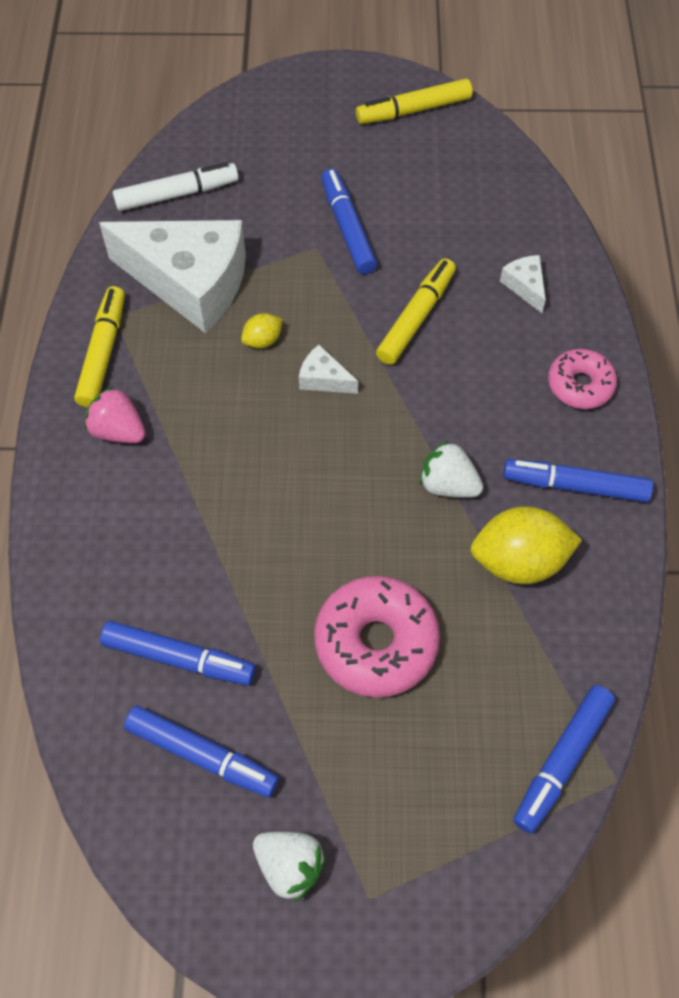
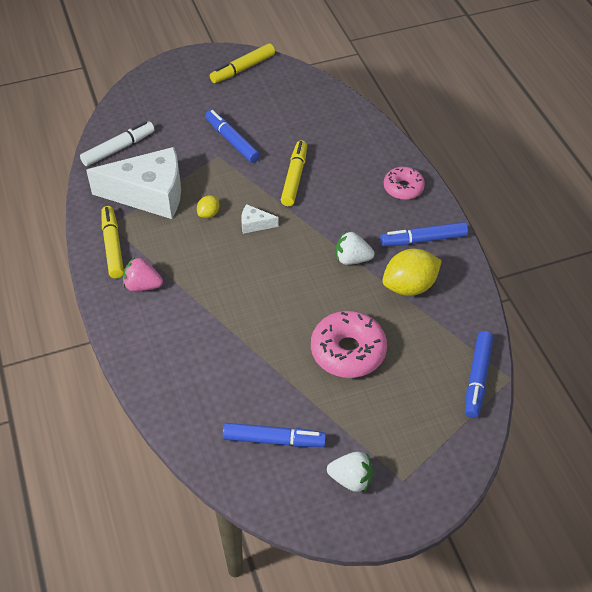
camera: 20 degrees left, 10 degrees down
blue marker [100,621,256,685] -> none
white cheese [500,255,546,313] -> none

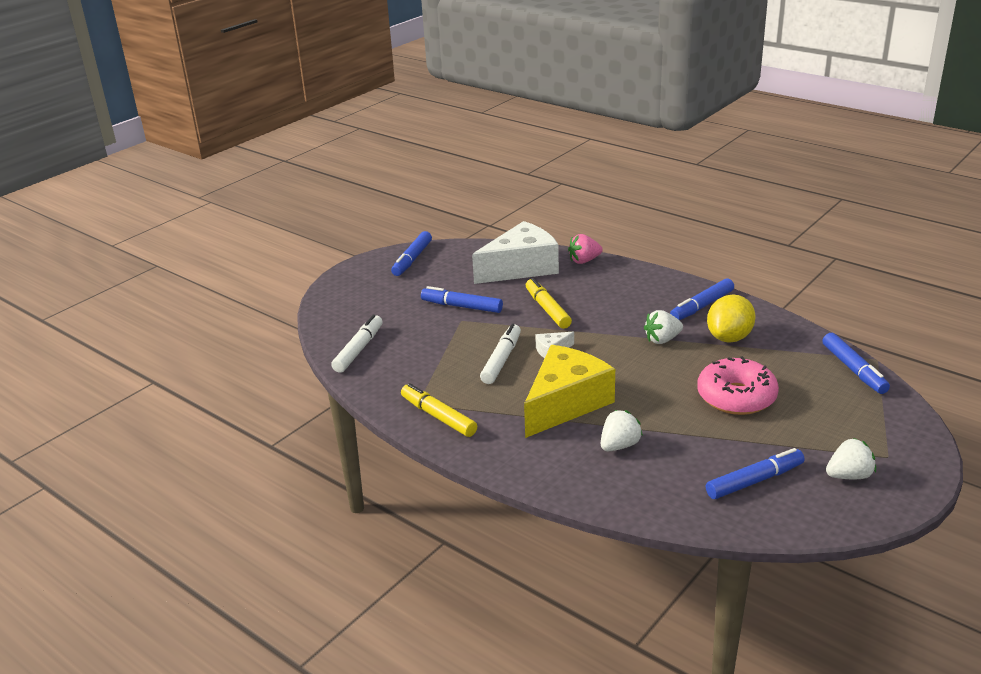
camera: 30 degrees left, 20 degrees down
white cheese [86,147,181,219] -> white cheese moved to [472,221,559,284]
pink strawberry [123,257,163,292] -> pink strawberry moved to [568,234,603,264]
yellow lemon [197,195,220,218] -> white marker [480,324,521,384]
yellow marker [210,43,275,83] -> blue marker [391,231,432,276]
pink donut [384,167,425,200] -> none
none -> yellow cheese [524,345,615,438]
none -> white strawberry [601,410,643,451]

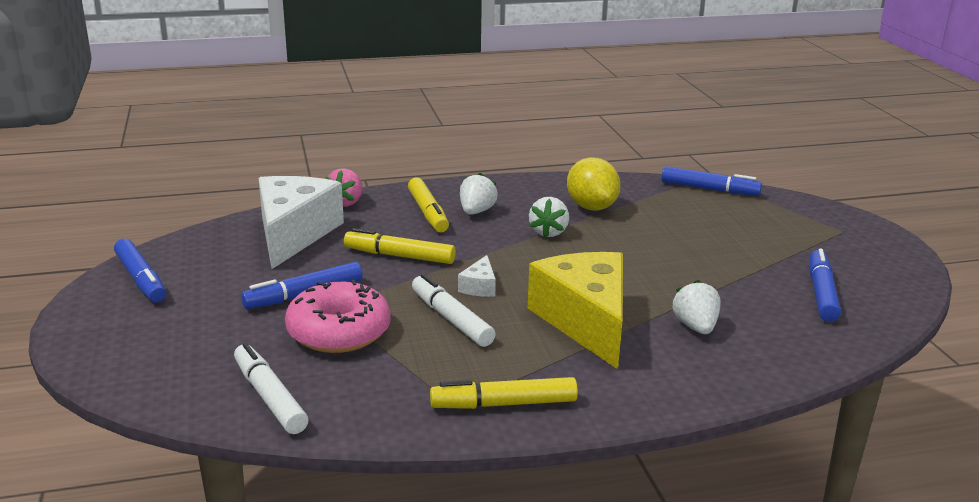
camera: 55 degrees left, 5 degrees down
blue marker [670,278,734,320] -> none
pink donut [697,356,779,415] -> pink donut moved to [285,280,390,353]
white strawberry [826,438,876,479] -> white strawberry moved to [460,173,498,215]
none -> yellow marker [408,177,449,232]

